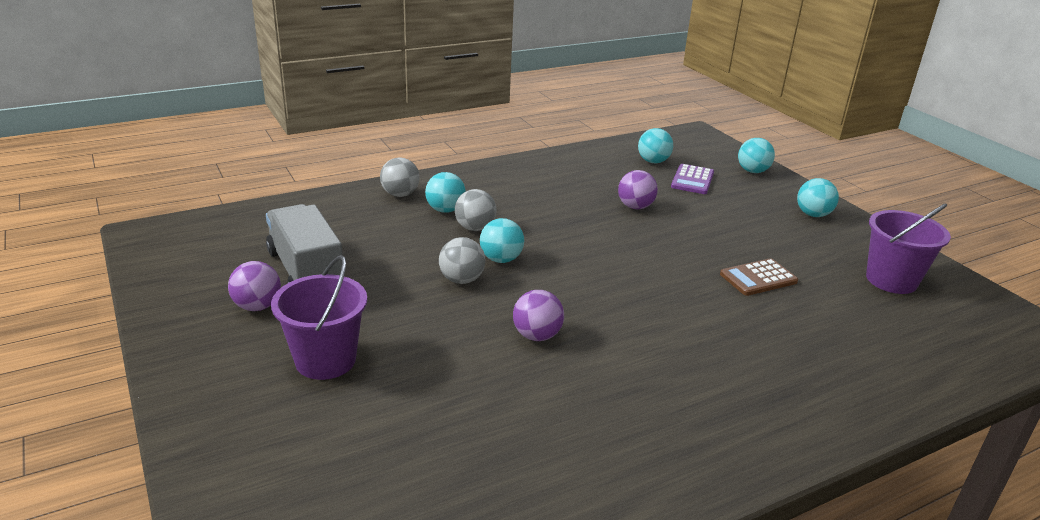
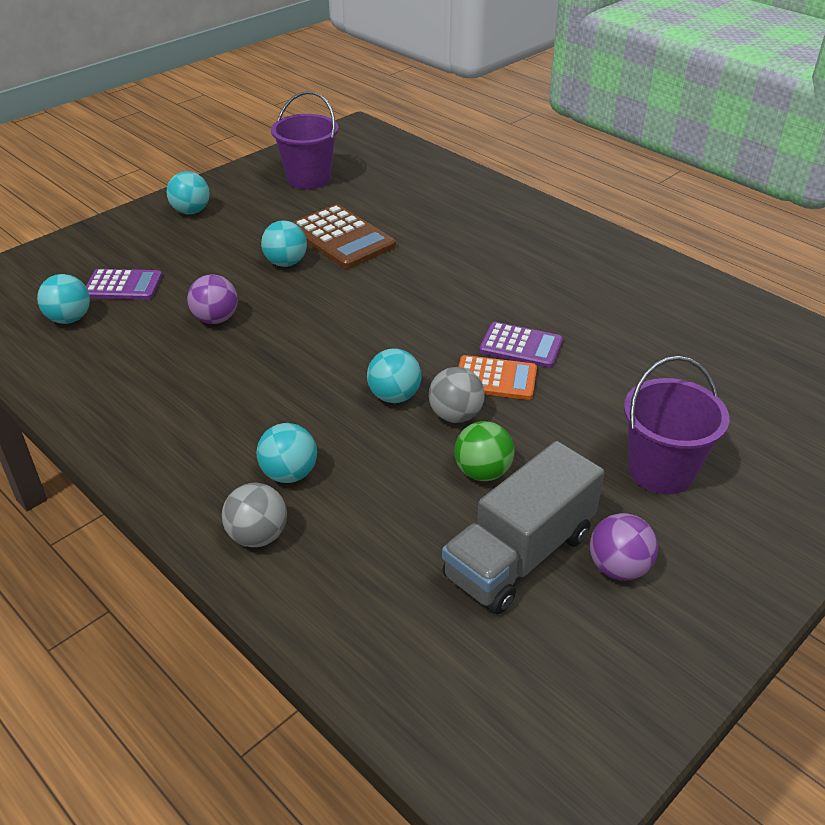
camera: 105 degrees left, 10 degrees up
grey ball [455,189,497,231] -> none
purple ball [513,290,564,341] -> purple calculator [479,322,563,368]
brown calculator [720,258,798,296] -> brown calculator [293,204,396,269], size x1.54
turquoise ball [738,138,775,173] -> turquoise ball moved to [261,220,307,267]
none -> green ball [454,421,515,481]
none -> orange calculator [458,355,537,400]

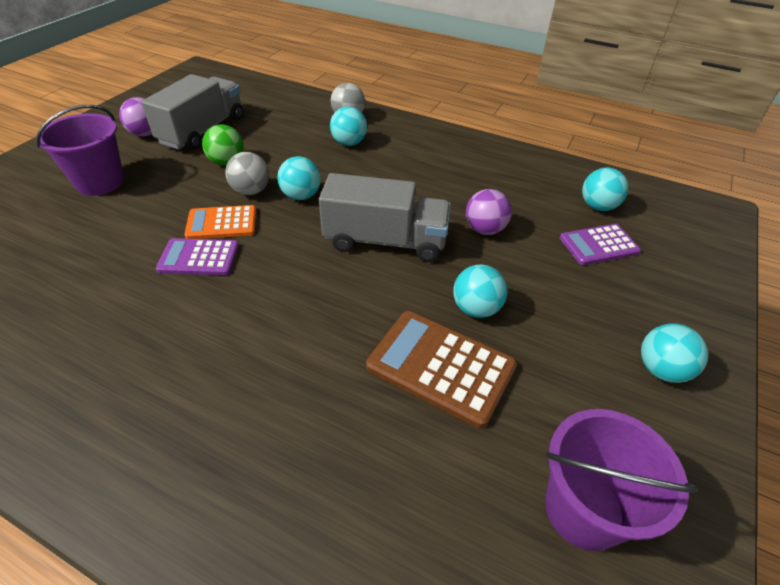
camera: 160 degrees right, 5 degrees up
none -> grey truck [319,173,451,262]

